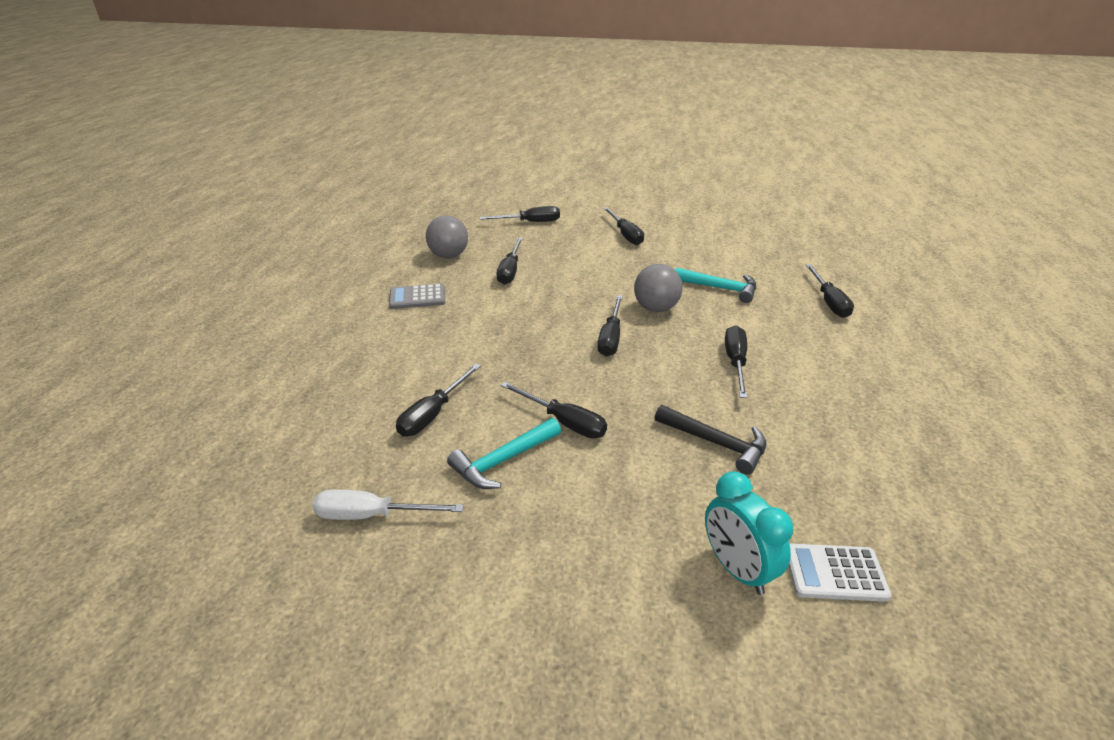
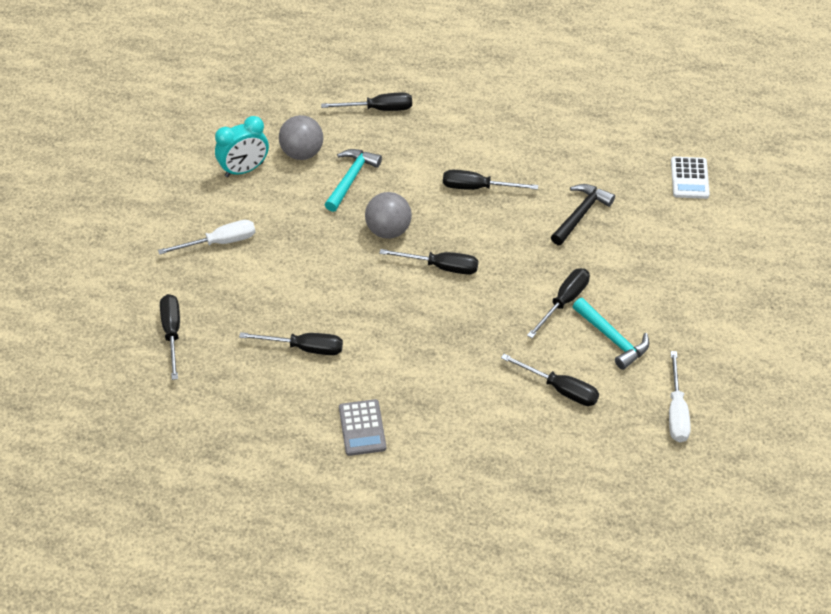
camera: 90 degrees left, 15 degrees up
grey ball [426,215,468,258] -> grey ball moved to [279,115,323,160]
black screwdriver [603,207,644,245] -> white screwdriver [158,220,255,255]
turquoise clock [705,471,793,595] -> turquoise clock moved to [215,116,269,177]

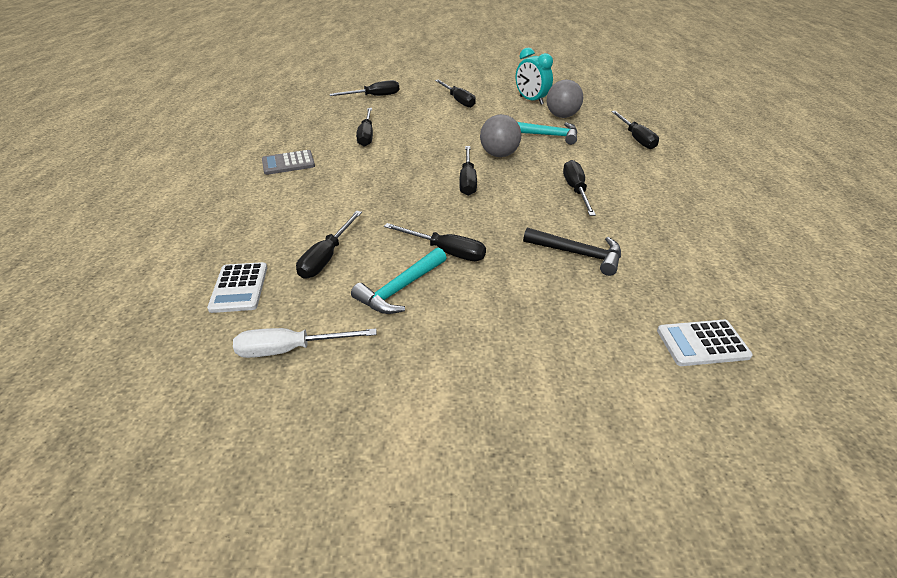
camera: 80 degrees right, 10 degrees down
white screwdriver [158,220,255,255] -> black screwdriver [435,79,476,108]
none -> white calculator [207,262,267,313]

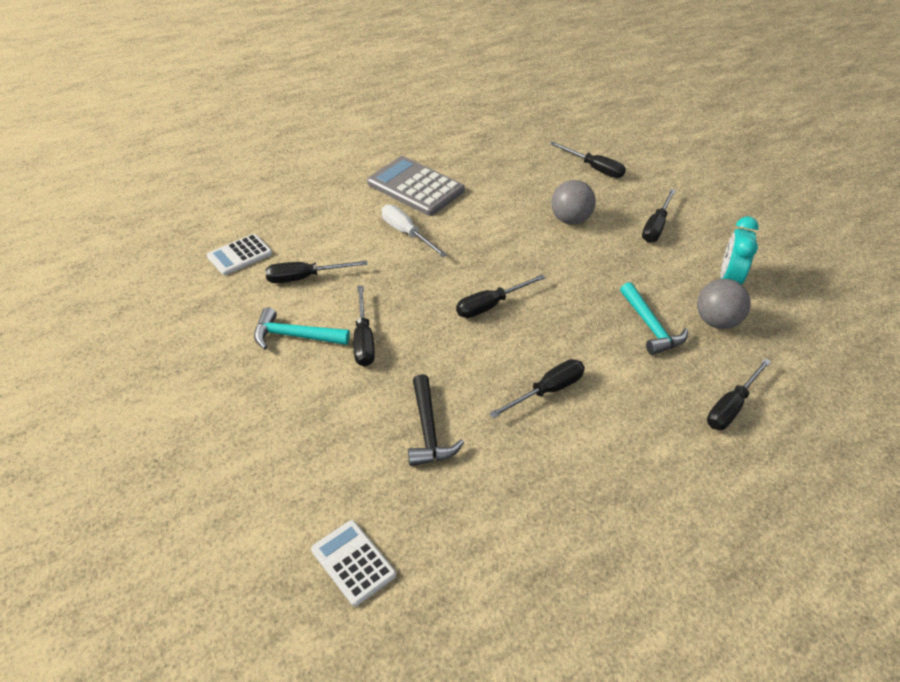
camera: 55 degrees right, 5 degrees up
white screwdriver [233,328,377,358] -> white screwdriver moved to [382,205,447,257]
grey calculator [262,150,315,175] -> grey calculator [367,156,465,216], size x1.73
black screwdriver [356,108,373,147] -> none
grey ball [480,114,521,157] -> grey ball moved to [551,180,596,225]

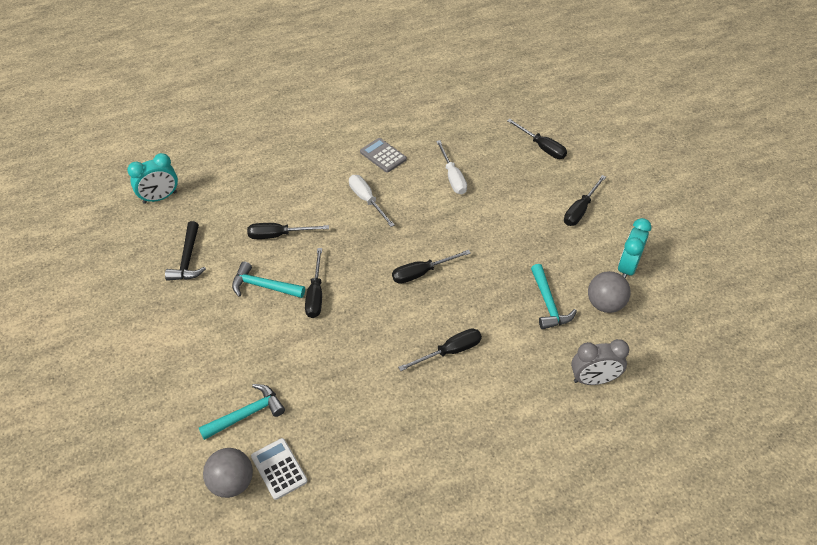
camera: 10 degrees right, 5 degrees up
white calculator [207,234,272,275] -> none
grey calculator [367,156,465,216] -> grey calculator [360,138,407,173], size x0.58
black hammer [408,374,464,466] -> black hammer moved to [165,221,206,281]
grey ball [551,180,596,225] -> grey ball moved to [203,448,253,498]
black screwdriver [707,358,771,430] -> grey clock [571,339,629,385]
none -> turquoise clock [127,153,178,204]
none -> turquoise hammer [199,384,285,440]
none -> white screwdriver [436,140,467,194]

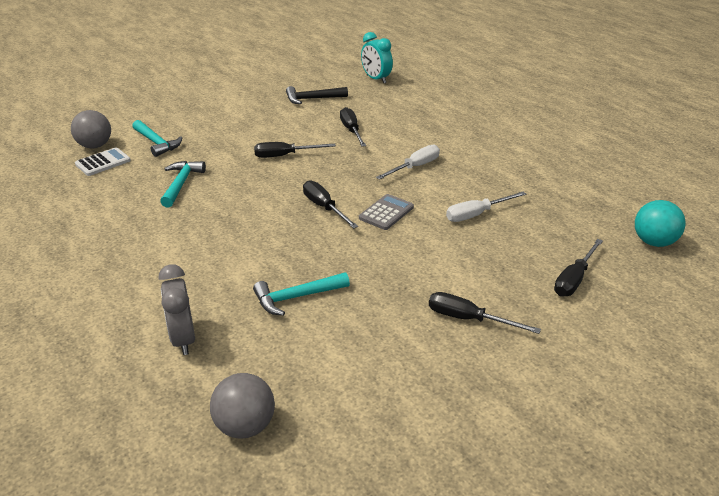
camera: 80 degrees right, 15 degrees down
turquoise hammer [232,262,305,298] -> turquoise hammer moved to [160,161,206,207]
grey calculator [360,138,407,173] -> grey calculator moved to [359,194,414,230]
black screwdriver [398,328,482,371] -> none
grey ball [588,271,631,313] -> grey ball moved to [210,373,275,438]
turquoise clock [618,218,652,279] -> none
none -> turquoise ball [635,200,686,247]

